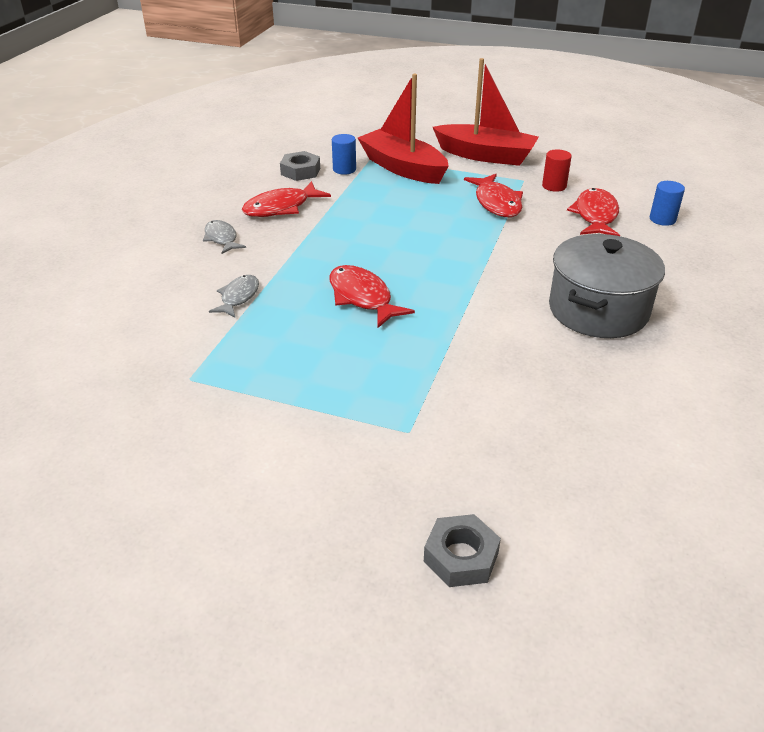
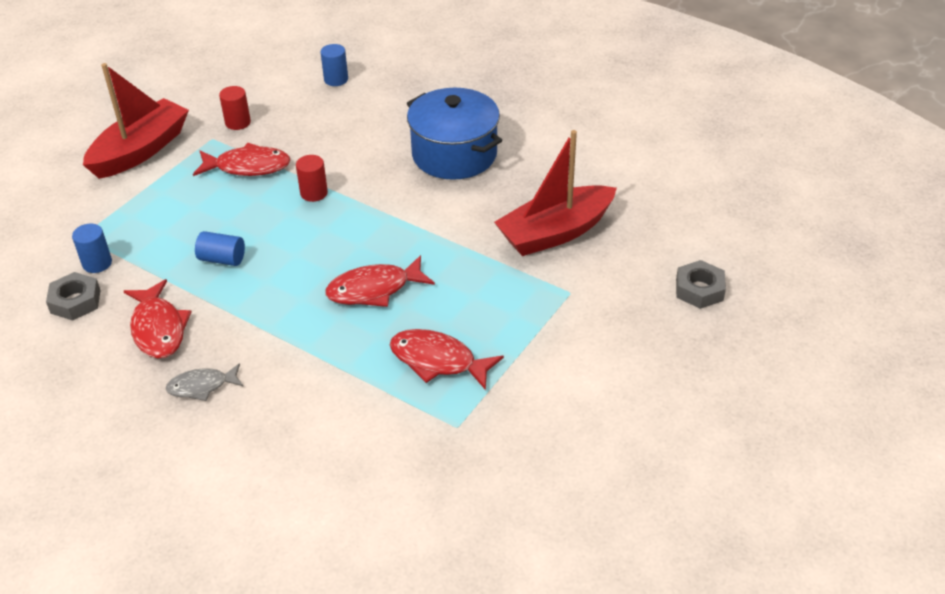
camera: 75 degrees left, 5 degrees up
grey fish [209,275,259,317] -> none
red boat [358,74,449,184] -> red boat moved to [494,130,617,256]
grey pot [549,234,665,338] -> blue pot [407,88,502,180]
red fish [567,188,620,236] -> red fish moved to [390,329,504,390]
none -> blue cylinder [195,231,245,266]
none -> red cylinder [296,155,328,202]

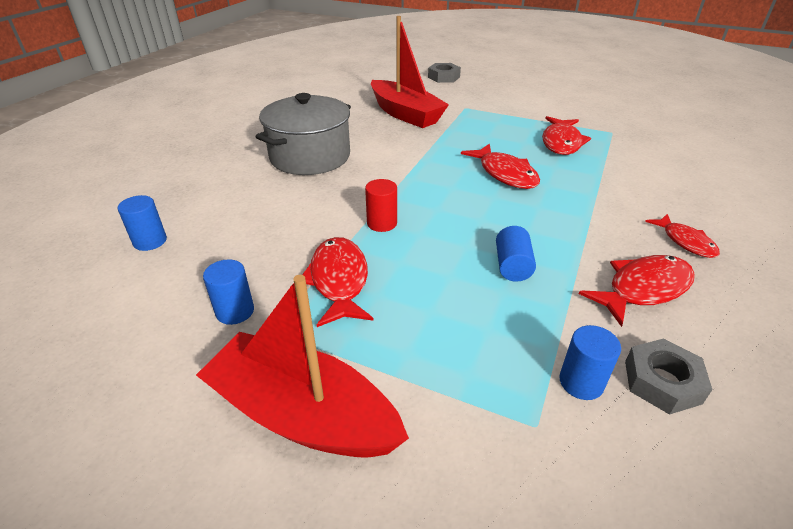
camera: 100 degrees left, 5 degrees down
grey fish [166,363,243,401] -> red fish [645,214,720,258]
red cylinder [219,86,251,130] -> blue cylinder [203,259,254,325]
blue pot [407,88,502,180] -> grey pot [256,93,351,175]

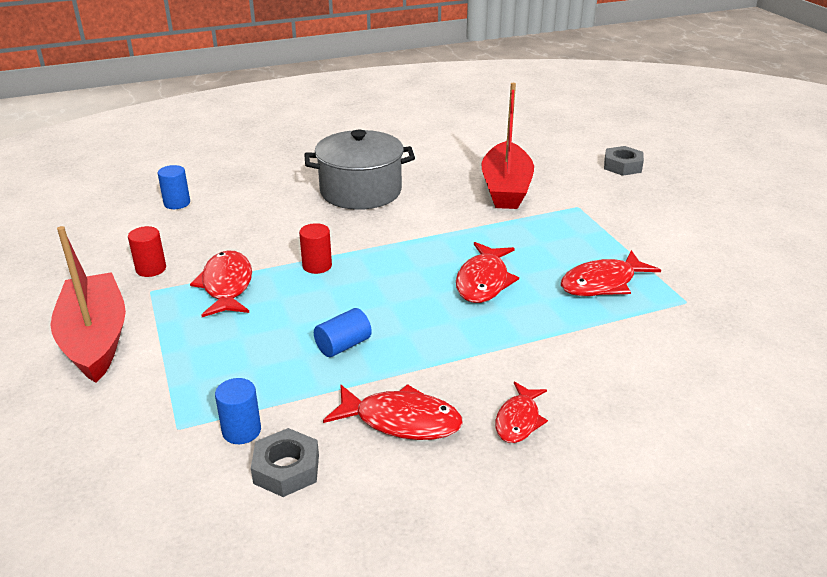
camera: 45 degrees right, 5 degrees down
blue cylinder [203,259,254,325] -> red cylinder [128,226,166,277]
red fish [302,237,374,327] -> red fish turned 45 degrees counterclockwise [190,251,252,317]

